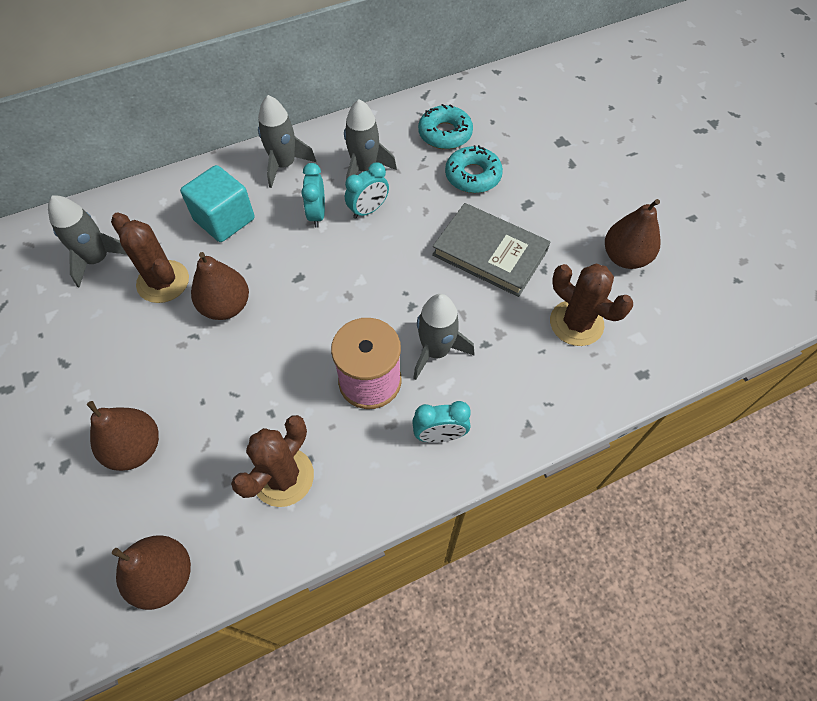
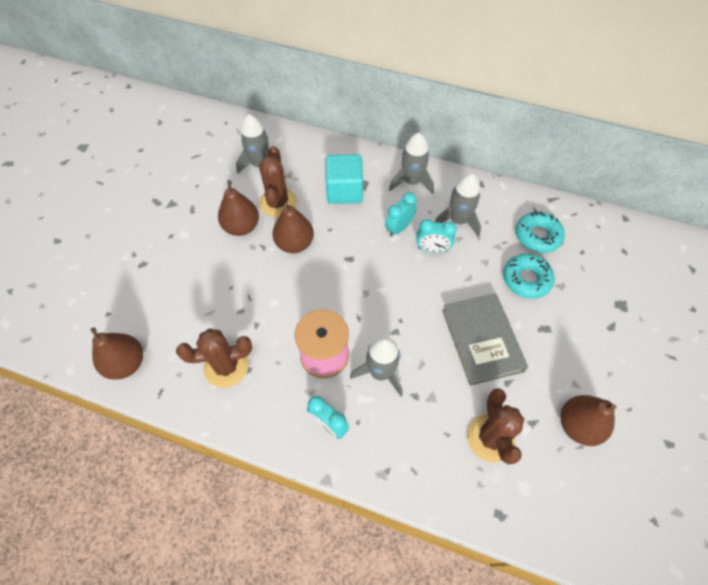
camera: 45 degrees right, 0 degrees up
brown pear [87,401,159,471] -> brown pear moved to [218,180,259,236]

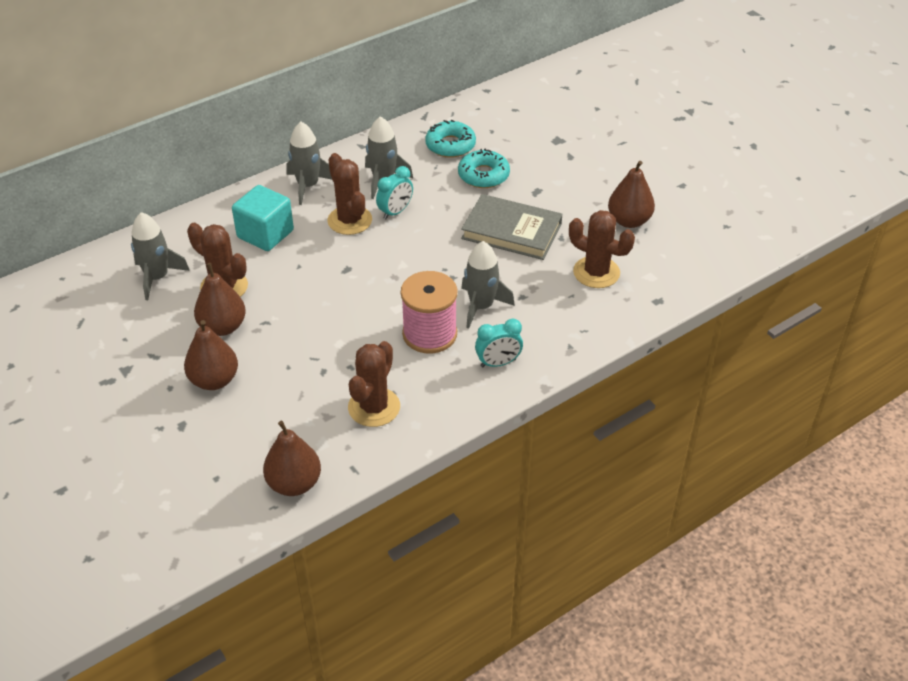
camera: 55 degrees left, 15 degrees down
brown pear [272,203,314,253] -> brown pear moved to [184,320,238,390]
turquoise clock [385,193,417,237] -> brown cactus [327,153,372,235]

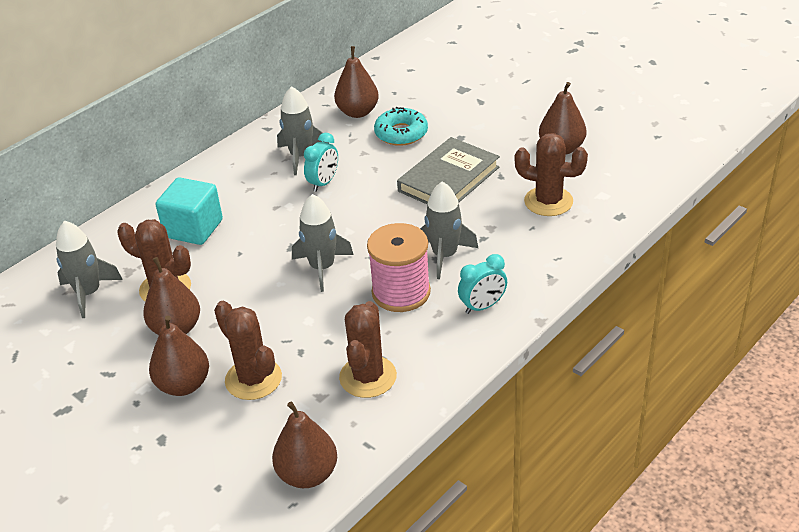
camera: 10 degrees left, 5 degrees down
grey rocket [286,122,332,205] -> grey rocket moved to [292,194,353,292]
brown cactus [327,153,372,235] -> brown cactus moved to [214,301,282,400]
turquoise donut [425,120,476,158] -> brown pear [334,46,379,118]
grey book [461,194,562,260] -> grey book turned 60 degrees counterclockwise [397,137,500,204]

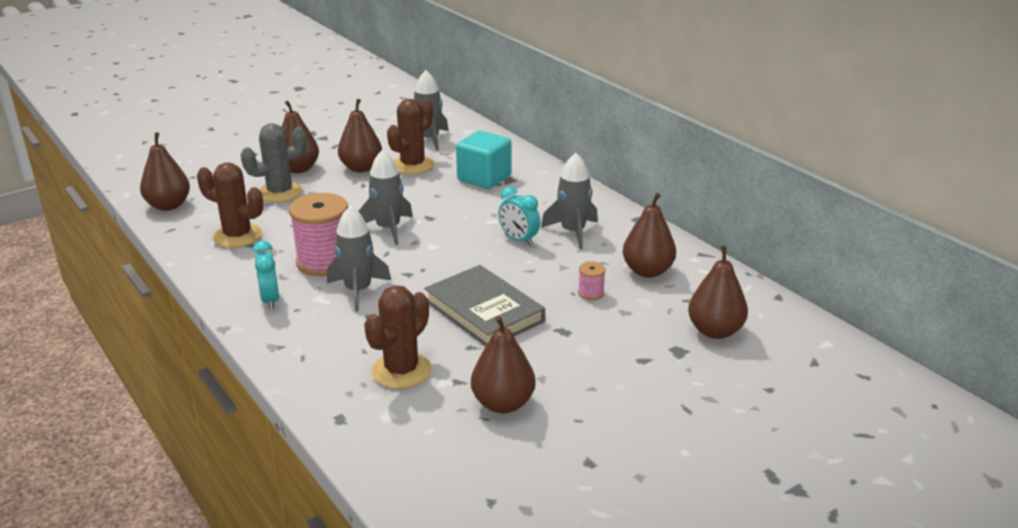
camera: 100 degrees right, 10 degrees down
brown cactus [214,301,282,400] -> grey cactus [241,123,307,203]
turquoise donut [374,107,428,146] -> pink spool [578,262,606,300]
none -> brown pear [688,246,748,339]

